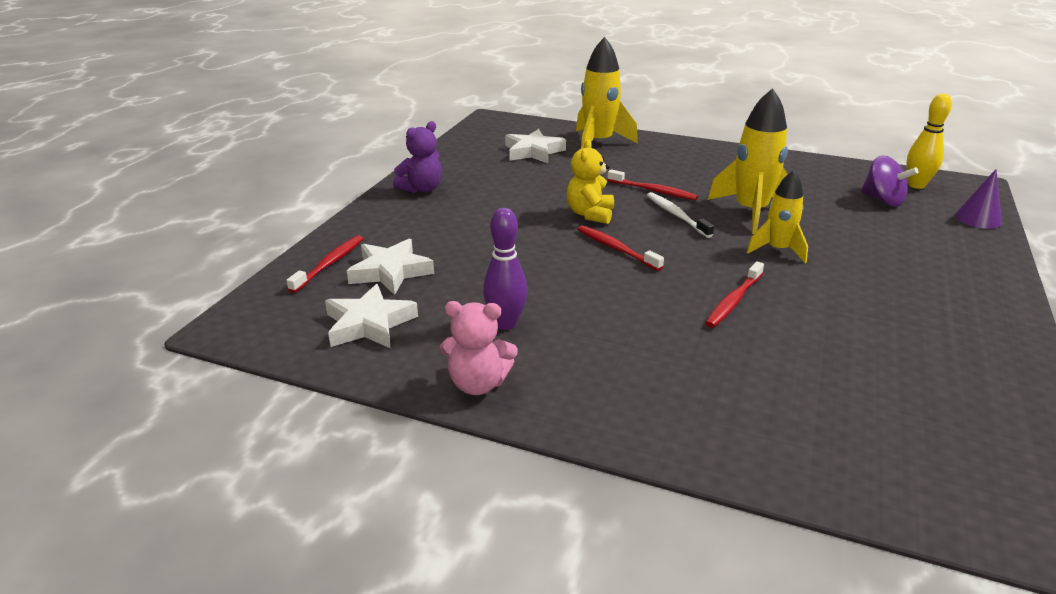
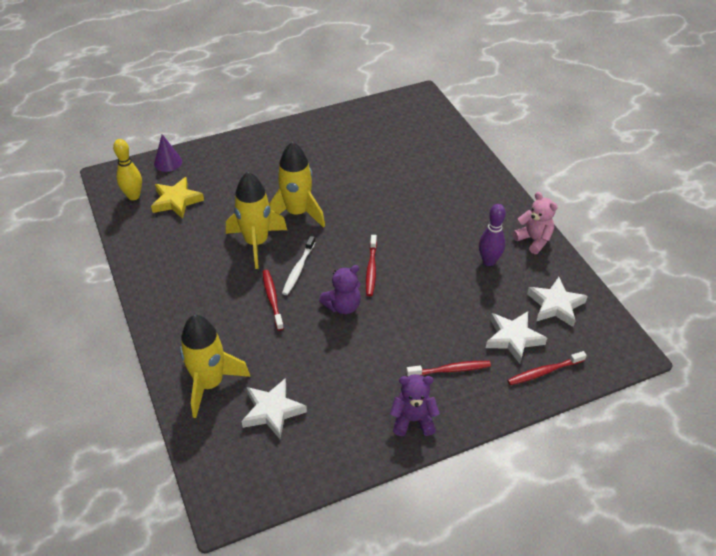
camera: 135 degrees left, 15 degrees up
yellow teddy bear [567,139,614,224] -> purple teddy bear [319,265,361,314]
red toothbrush [705,261,764,328] -> red toothbrush moved to [406,361,491,377]
yellow rocket [747,170,808,263] -> yellow rocket [269,142,325,228], size x1.59
purple spinning top [861,155,919,206] -> yellow star [151,177,204,219]

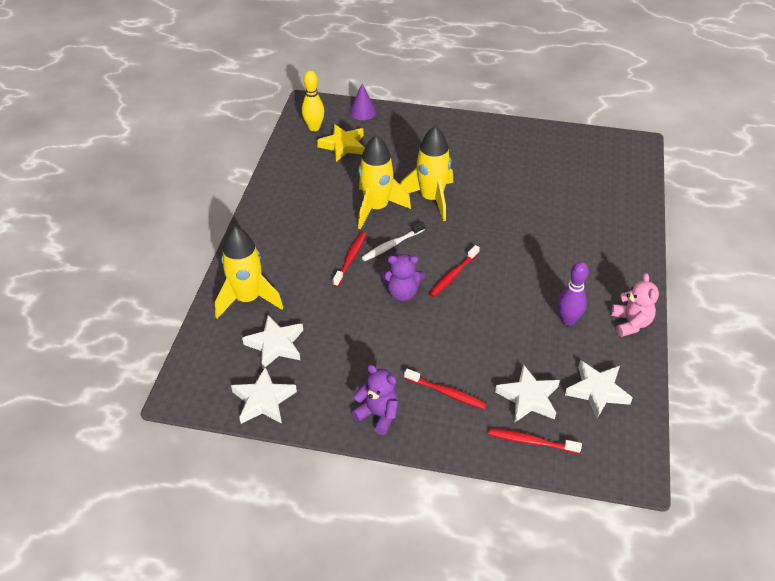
camera: 35 degrees right, 0 degrees up
none -> white star [231,366,297,424]

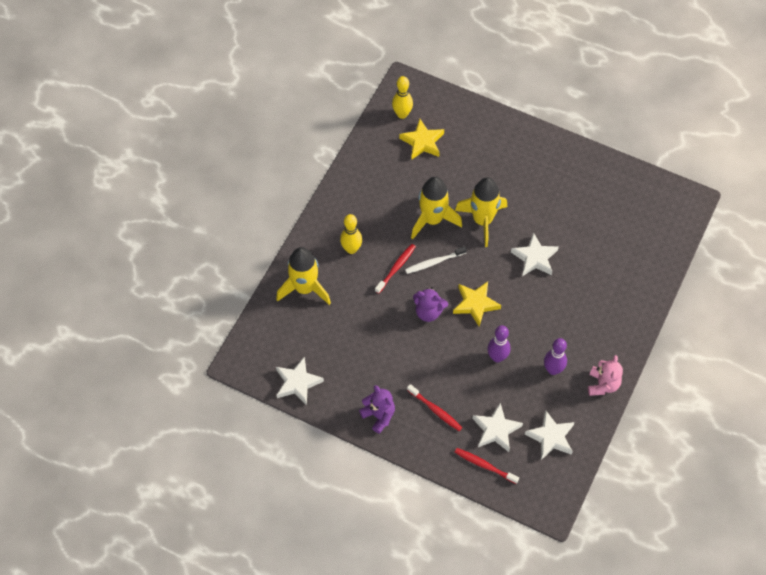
camera: 15 degrees right, 15 degrees up
white star [242,315,303,369] -> white star moved to [511,233,559,276]
purple cone [350,84,376,120] -> none
red toothbrush [429,245,480,297] -> yellow star [453,282,501,327]
none -> yellow bowling pin [340,214,362,254]
none -> purple bowling pin [487,325,511,363]

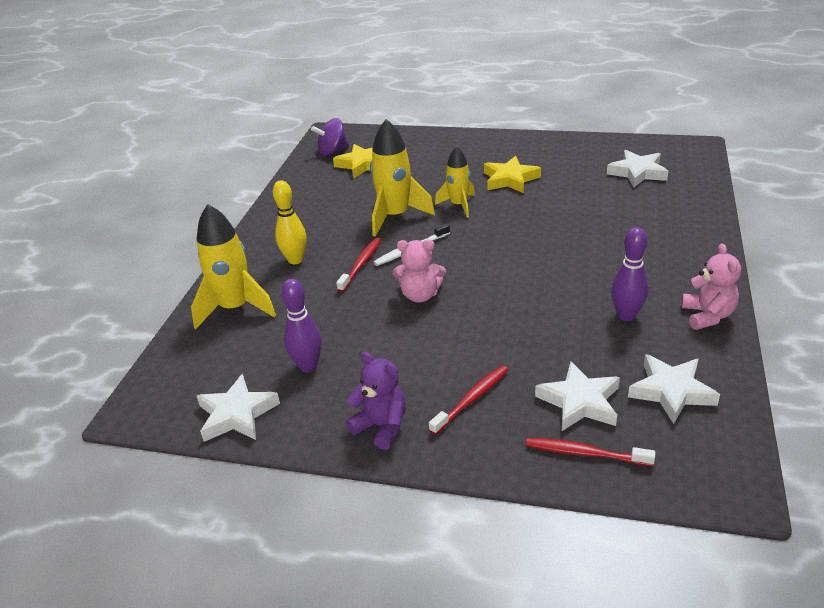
camera: 10 degrees left, 25 degrees down
yellow bowling pin [392,76,413,119] -> purple spinning top [311,118,349,156]
red toothbrush [407,384,463,431] -> red toothbrush turned 75 degrees counterclockwise [429,365,508,435]
purple teddy bear [413,287,448,322] -> pink teddy bear [393,239,446,303]
yellow star [453,282,501,327] -> yellow star moved to [484,156,541,193]
yellow rocket [455,177,507,247] -> yellow rocket [435,146,475,218], size x0.63
purple bowling pin [487,325,511,363] -> purple bowling pin moved to [281,279,322,372]
white star [511,233,559,276] -> white star moved to [607,150,669,188]

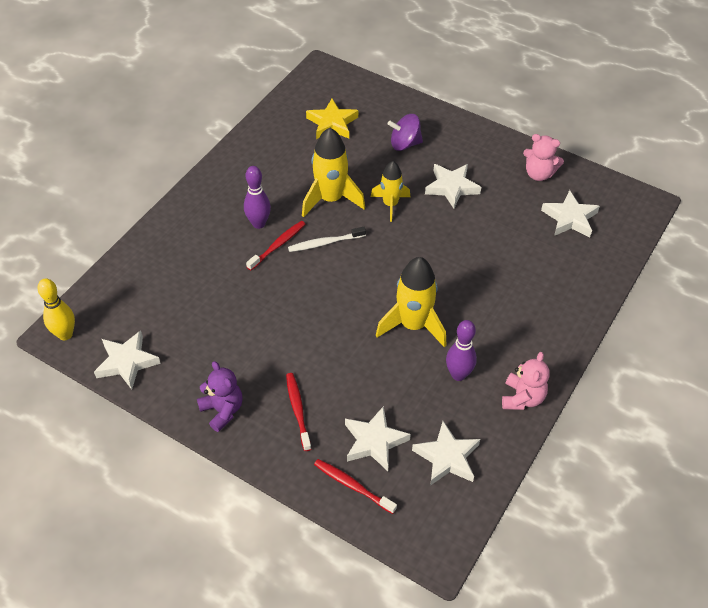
camera: 15 degrees right, 15 degrees up
yellow rocket [191,204,276,329] -> yellow rocket moved to [376,257,446,348]
yellow bowling pin [273,180,307,264] -> yellow bowling pin moved to [38,278,75,340]
purple bowling pin [281,279,322,372] -> purple bowling pin moved to [244,166,271,229]
purple spinning top [311,118,349,156] -> purple spinning top moved to [387,114,423,151]
pink teddy bear [393,239,446,303] -> pink teddy bear moved to [523,134,564,181]
red toothbrush [429,365,508,435] -> red toothbrush turned 75 degrees counterclockwise [286,373,311,451]
yellow star [484,156,541,193] -> white star [425,164,481,208]

